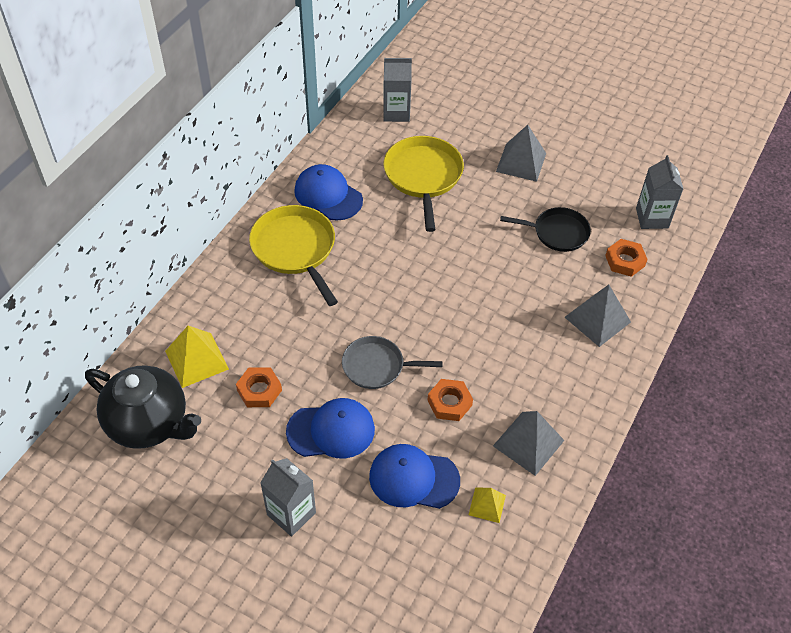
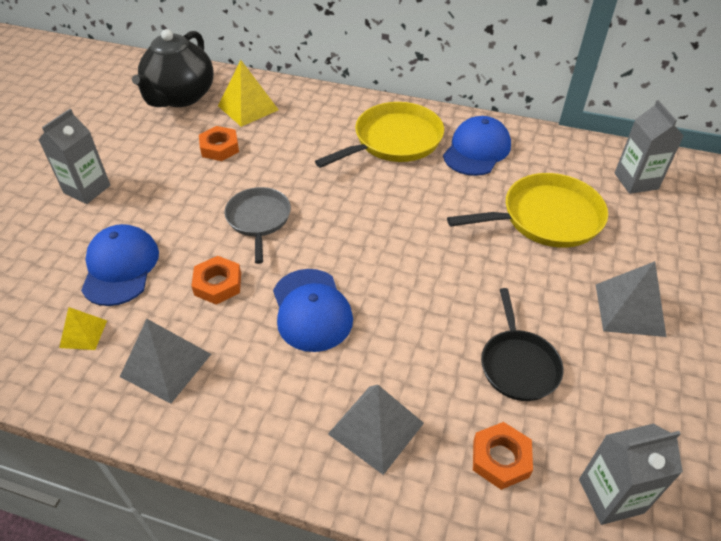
camera: 80 degrees right, 5 degrees down
blue cap [286,398,375,459] -> blue cap moved to [273,269,353,352]

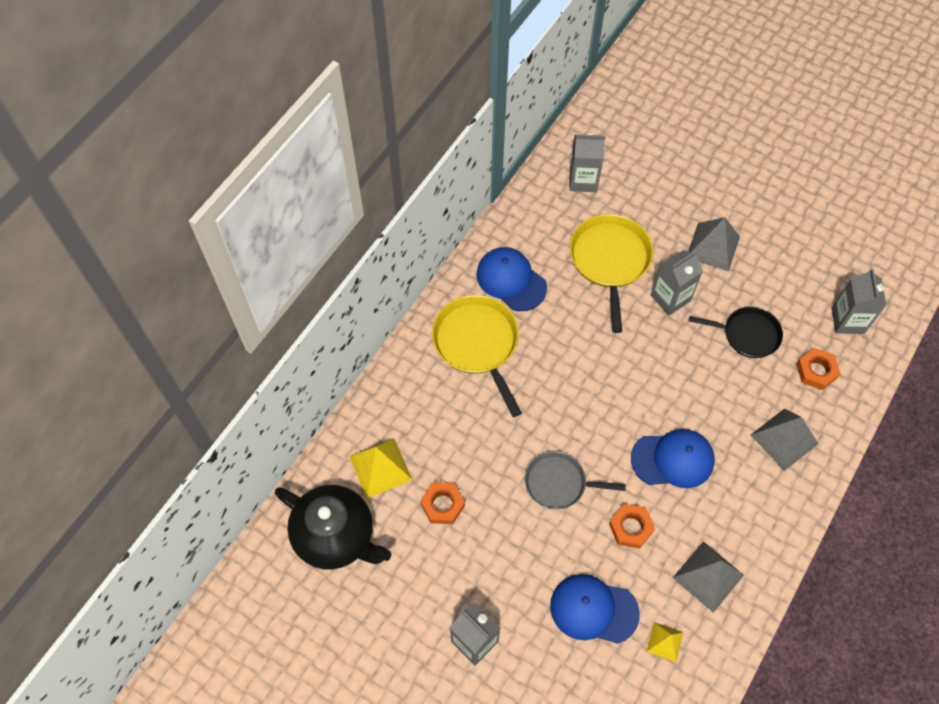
camera: 75 degrees left, 15 degrees up
none -> grey carton [651,250,703,316]

